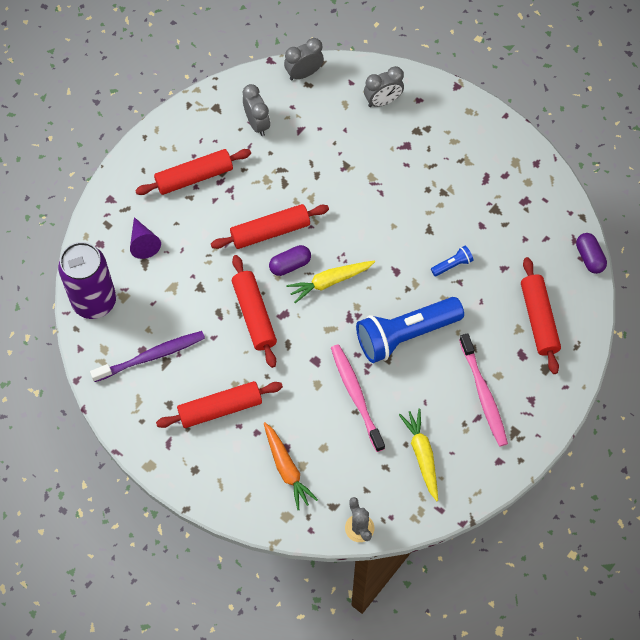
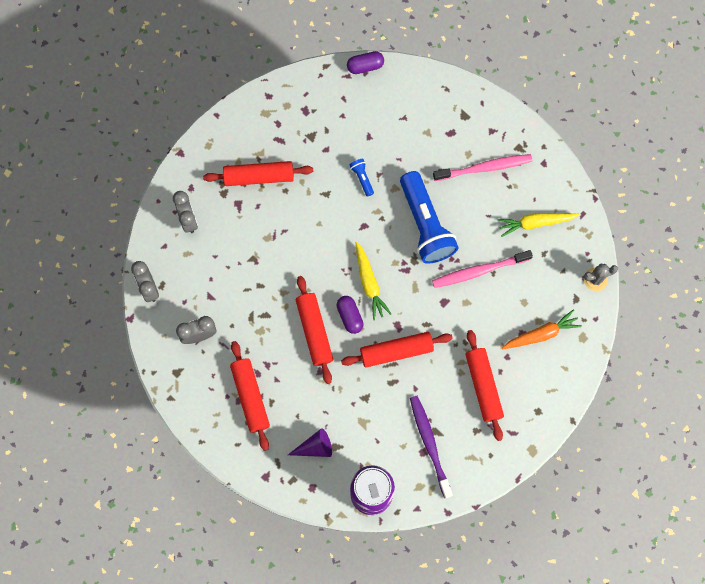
camera: 85 degrees left, 10 degrees up
red rolling pin [521,257,561,374] -> red rolling pin moved to [203,161,313,186]

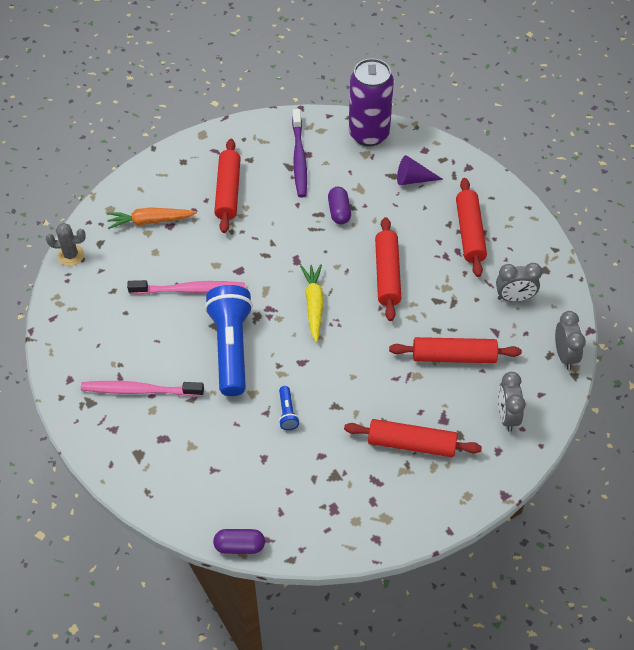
camera: 165 degrees left, 20 degrees down
purple capsule [337,296,364,334] -> purple capsule moved to [328,187,351,224]
red rolling pin [341,332,453,367] -> red rolling pin moved to [389,337,522,363]
yellow carrot [498,213,579,237] -> none

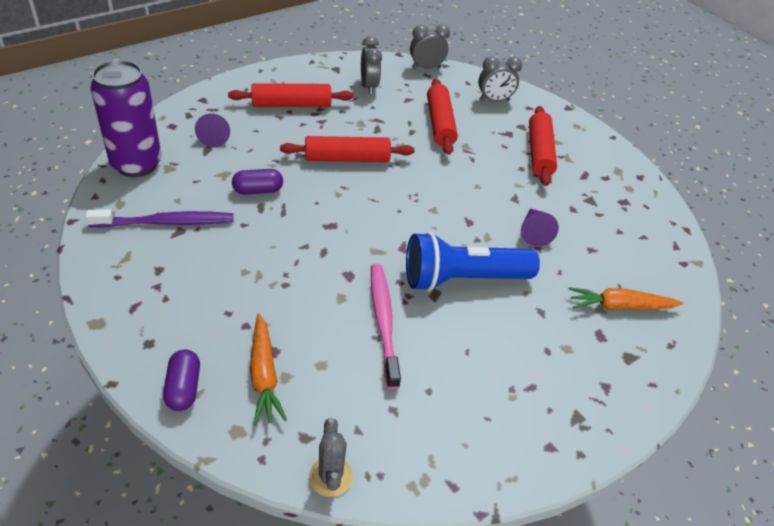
camera: 100 degrees left, 10 degrees down
pink toothbrush [81,381,204,397] -> none
purple capsule [213,529,265,554] -> purple capsule moved to [163,349,200,411]
red rolling pin [214,139,241,233] -> none
blue flashlight [279,386,299,430] -> purple cone [521,208,559,247]
yellow carrot [300,264,324,342] -> none
none -> orange carrot [568,287,683,310]

